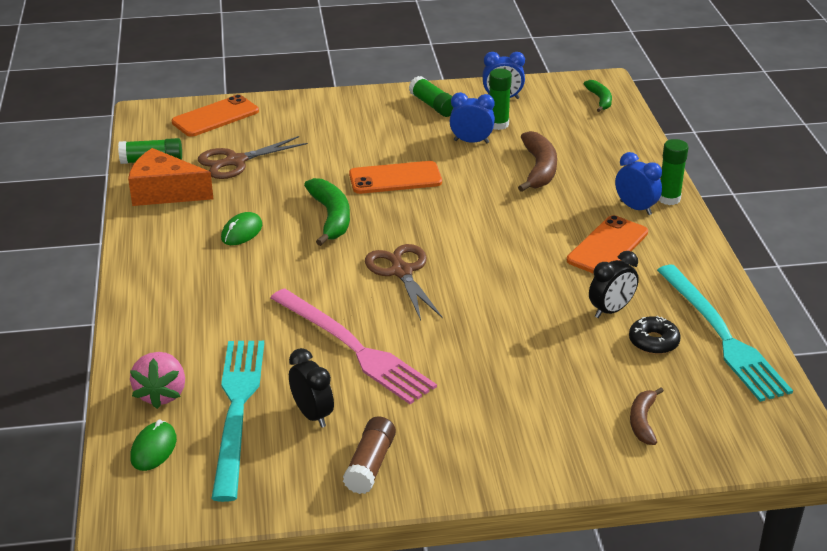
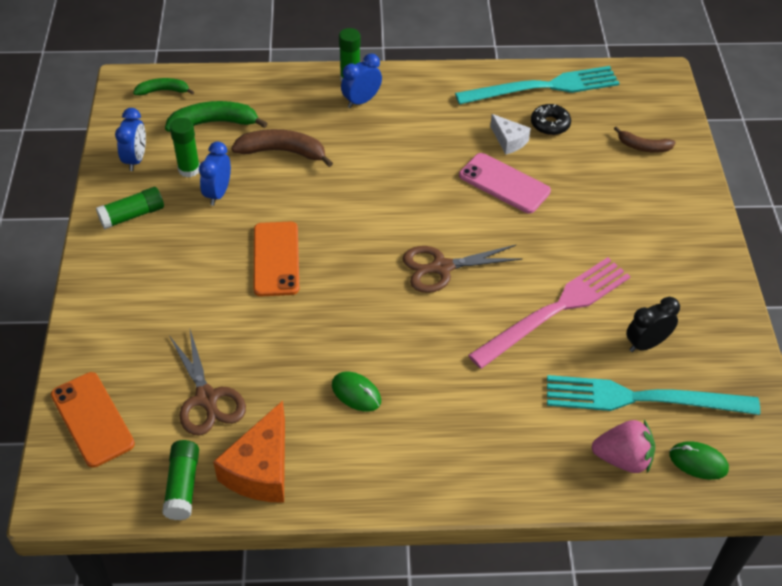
camera: 85 degrees left, 15 degrees up
green banana [304,178,350,246] -> green banana moved to [165,101,268,132]
brown glue stick [343,417,396,494] -> none
orange phone [567,215,648,274] -> none
black clock [589,251,639,318] -> white cheese [490,114,531,155]
none -> pink phone [459,153,551,213]

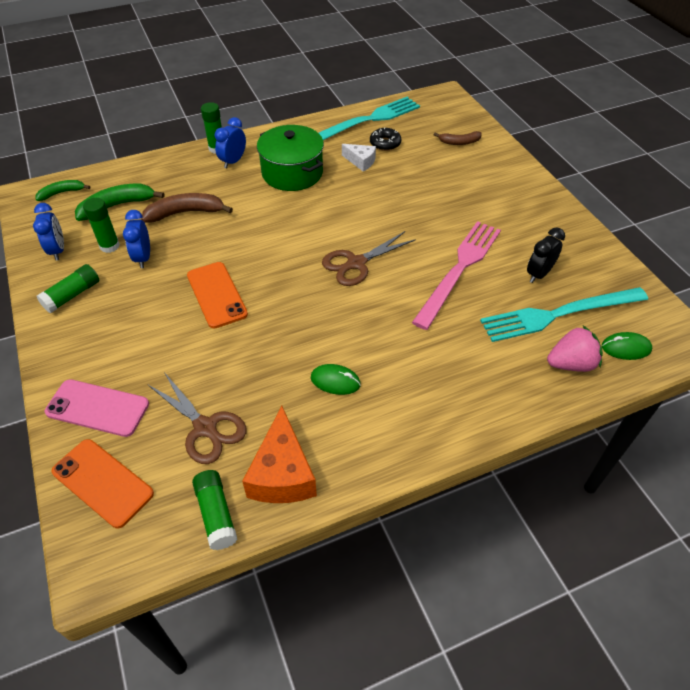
camera: 20 degrees left, 0 degrees up
pink phone [459,153,551,213] -> pink phone moved to [45,379,149,437]
none -> green pot [257,125,324,191]

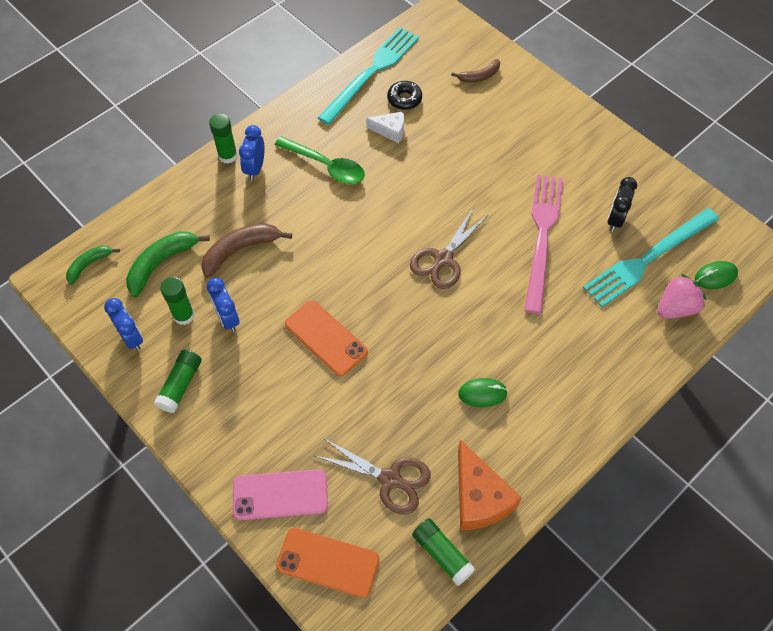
camera: 20 degrees left, 10 degrees up
green pot [257,125,324,191] -> green spoon [275,136,365,184]

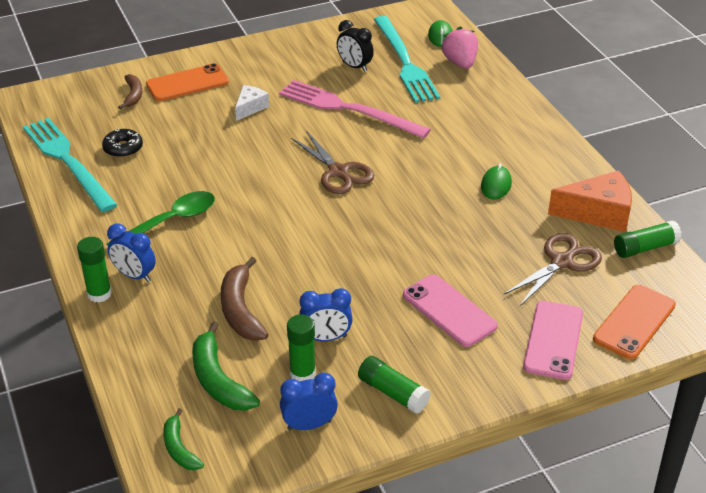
camera: 70 degrees left, 20 degrees down
orange phone [285,300,368,376] -> orange phone moved to [146,63,229,101]
white cheese [366,112,404,143] -> white cheese moved to [235,85,269,121]
none -> pink phone [403,274,498,347]

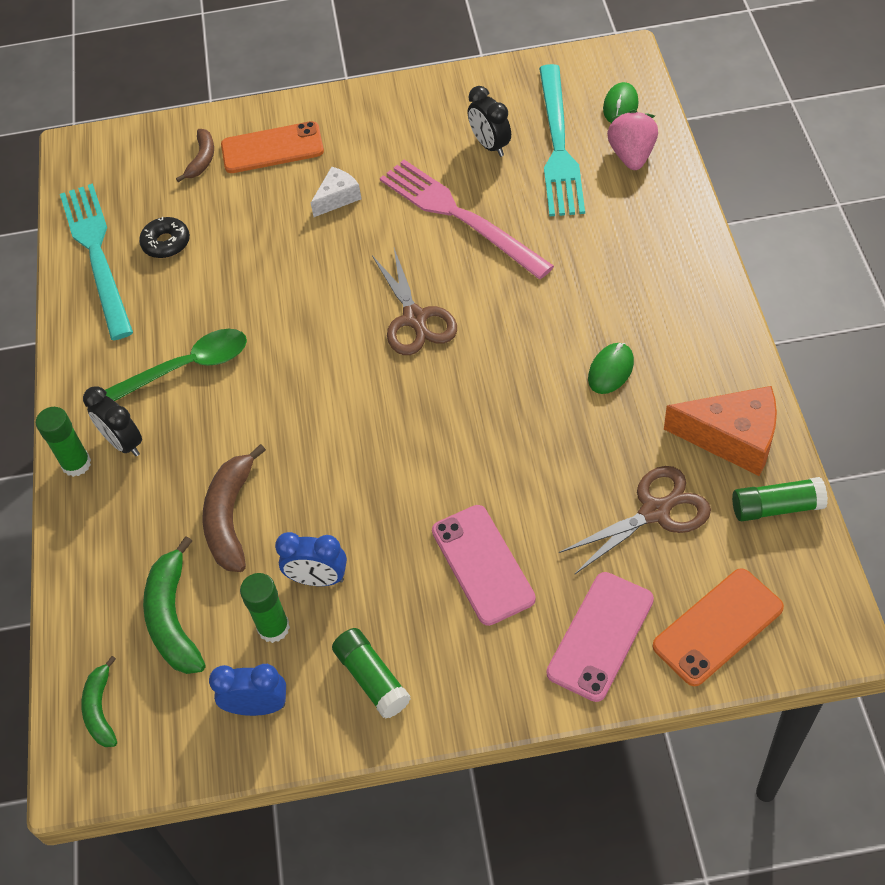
camera: 20 degrees right, 15 degrees up
blue clock [107,224,156,282] -> black clock [83,386,142,456]

